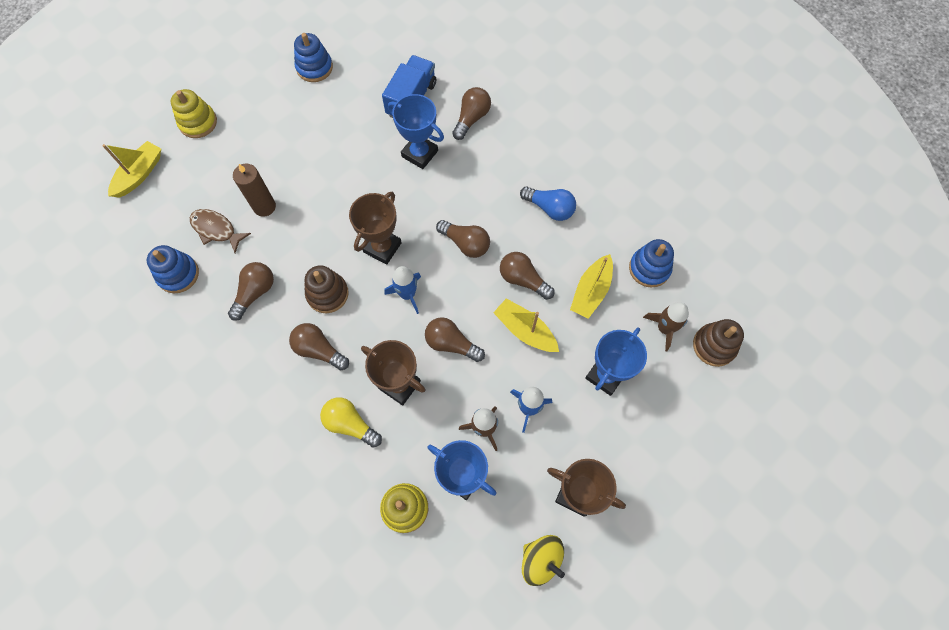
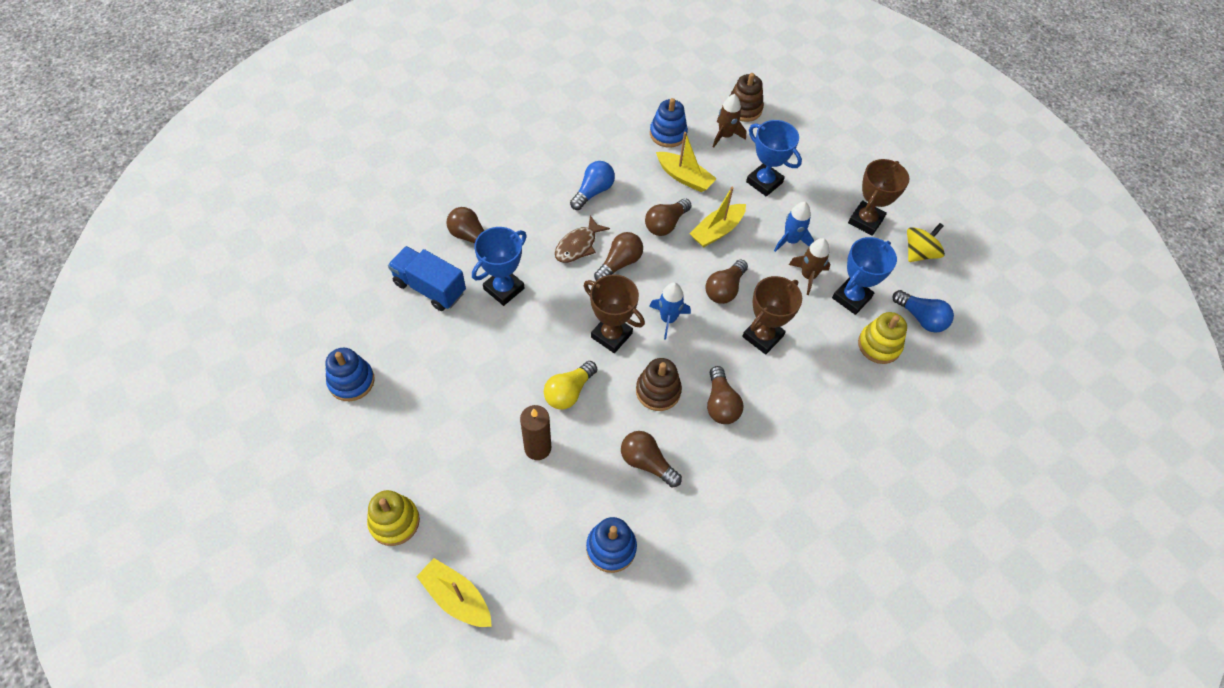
camera: 85 degrees left, 10 degrees down
brown fish [190,209,251,253] -> brown fish moved to [555,215,610,263]
brown light bulb [289,323,349,370] -> brown light bulb turned 45 degrees counterclockwise [707,366,743,424]
yellow light bulb [320,397,382,448] -> yellow light bulb moved to [544,361,597,409]
none -> blue light bulb [892,290,954,333]

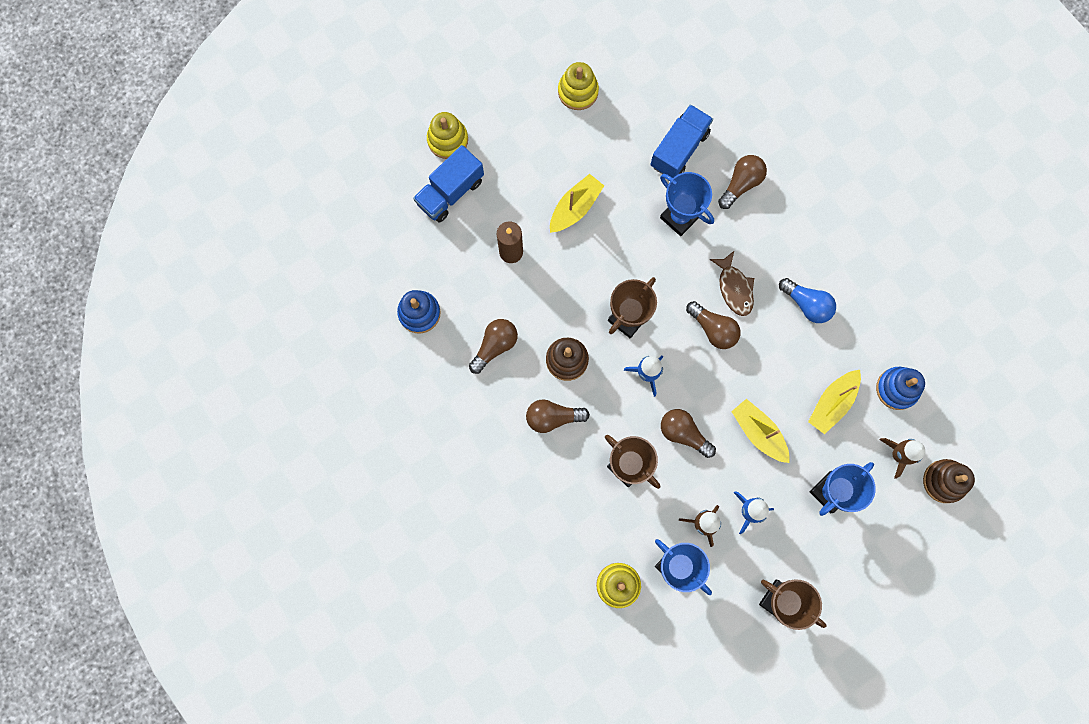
camera: 95 degrees right, 20 degrees up
blue stacking toy [325,348,375,401] -> yellow stacking toy [558,62,599,110]
yellow boat [416,558,492,627] -> yellow boat moved to [550,174,604,233]
yellow light bulb [544,361,597,409] -> none
brown fish [555,215,610,263] -> brown fish turned 150 degrees counterclockwise [709,251,754,316]
brown light bulb [645,198,692,236] -> none
blue light bulb [892,290,954,333] -> none
yellow spinning top [907,223,945,262] -> none
none -> blue truck [413,145,484,223]

